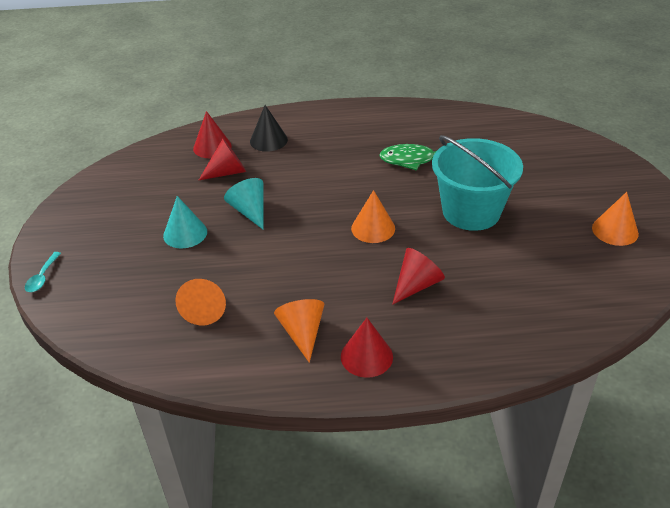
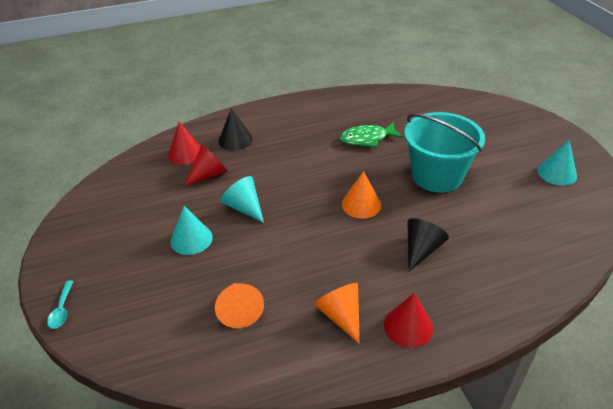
camera: 15 degrees left, 0 degrees up
red cone [392,248,445,304] -> black cone [408,218,449,272]
orange cone [592,192,639,246] -> turquoise cone [537,140,577,186]

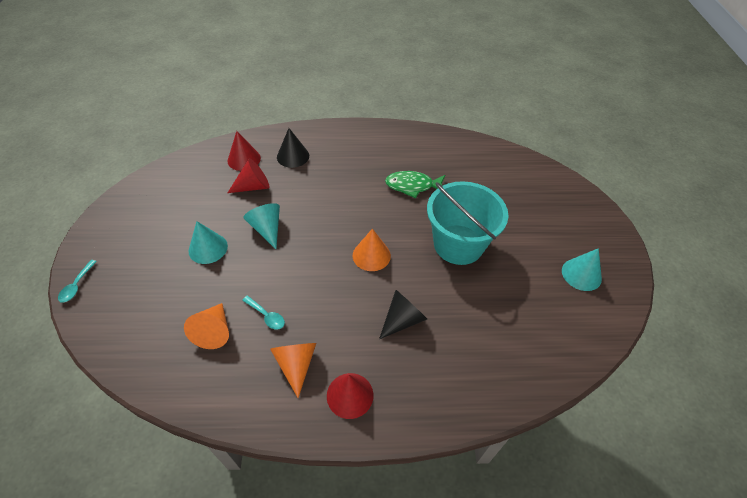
camera: 15 degrees right, 10 degrees up
none -> turquoise spoon [242,296,285,330]

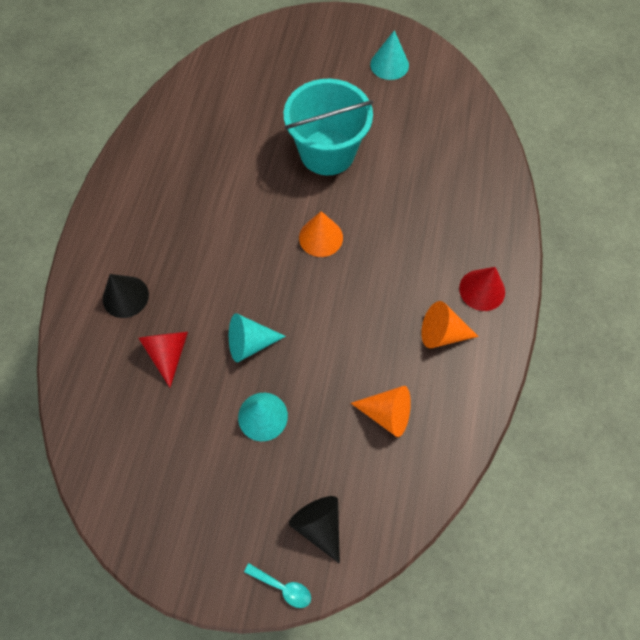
camera: 75 degrees left, 15 degrees up
red cone [228,131,261,171] -> none
turquoise spoon [242,296,285,330] -> none
black cone [379,290,427,339] -> black cone moved to [289,496,340,564]
green fish [385,171,446,198] -> none

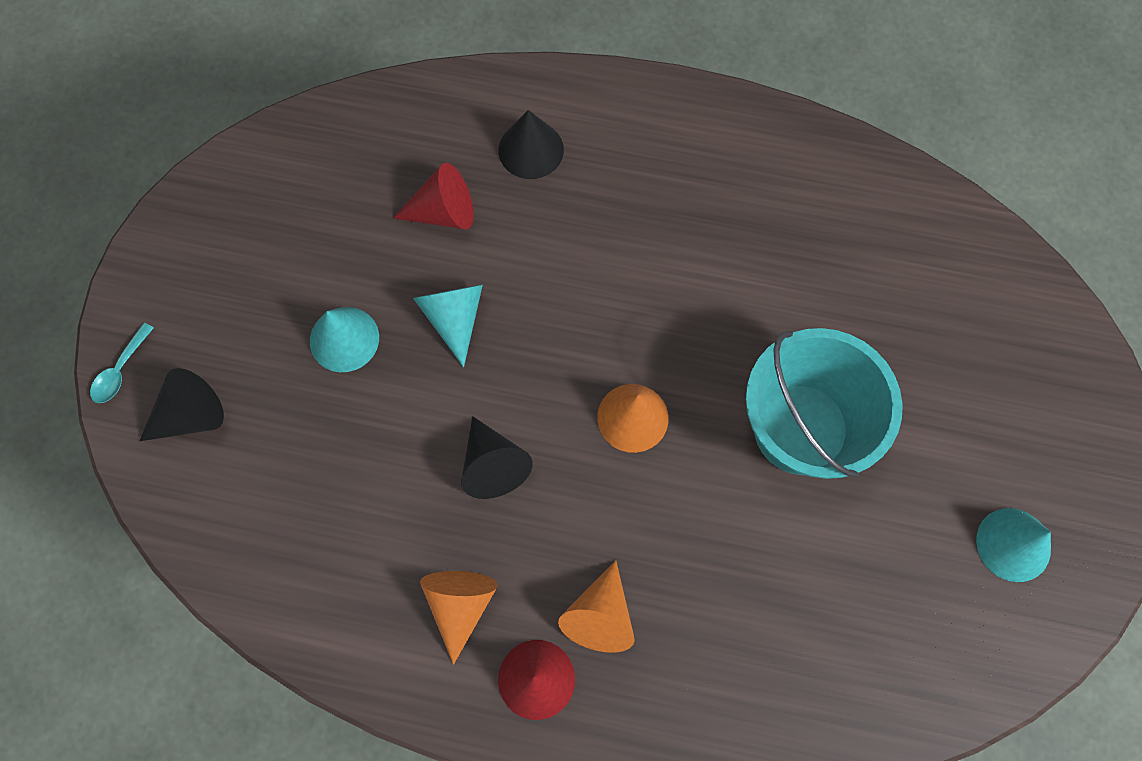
camera: 90 degrees right, 5 degrees up
orange cone [351,386,411,437] -> orange cone moved to [558,560,635,653]
none -> black cone [461,416,533,499]

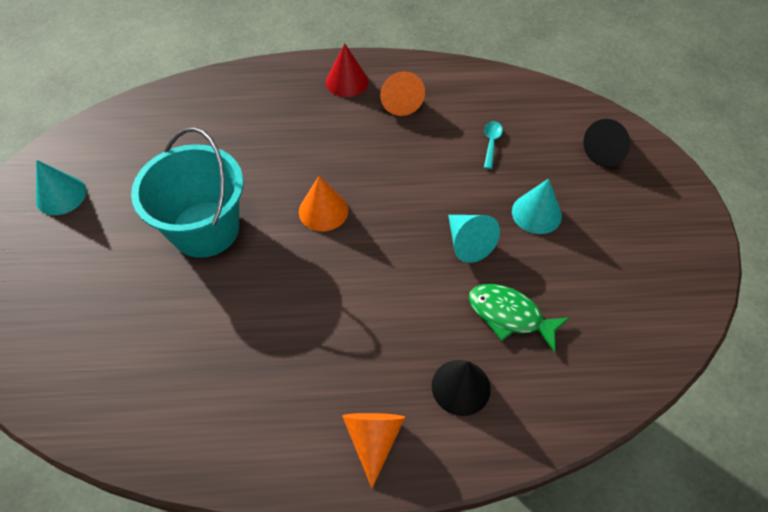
camera: 165 degrees right, 15 degrees down
turquoise spoon [90,323,154,403] -> turquoise spoon moved to [484,121,503,169]
red cone [393,163,474,229] -> green fish [469,284,570,353]
black cone [461,416,533,499] -> none
orange cone [558,560,635,653] -> orange cone moved to [342,413,405,488]

